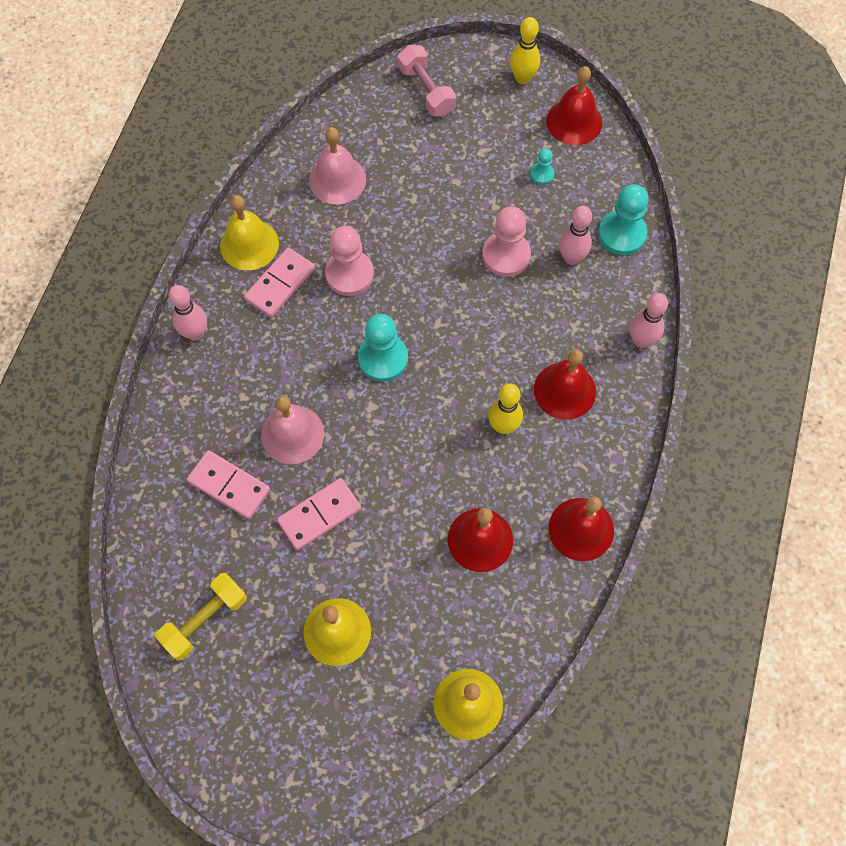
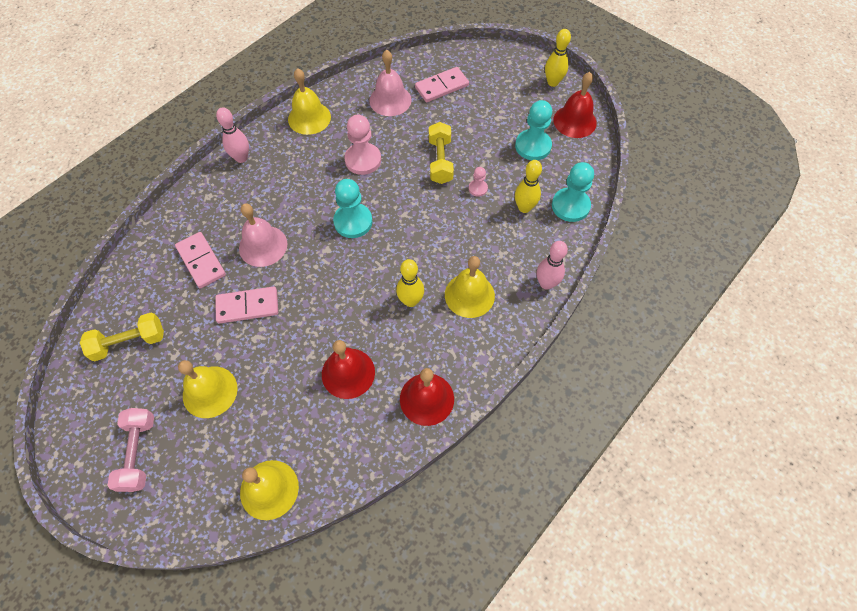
camera: 25 degrees right, 5 degrees down
pink domino [244,247,315,317] -> pink domino moved to [415,67,469,102]
pink dumbbell [398,45,456,117] -> pink dumbbell moved to [107,408,154,492]
pink pawn [482,206,531,277] -> pink pawn [469,167,488,197], size x0.51
turquoise pawn [530,148,554,185] -> turquoise pawn [515,100,552,160], size x1.95
red bell [534,349,596,420] -> yellow bell [445,256,495,318]
pink bowling pin [559,206,592,265] -> yellow bowling pin [515,160,542,213]
none -> yellow dumbbell [429,122,454,184]

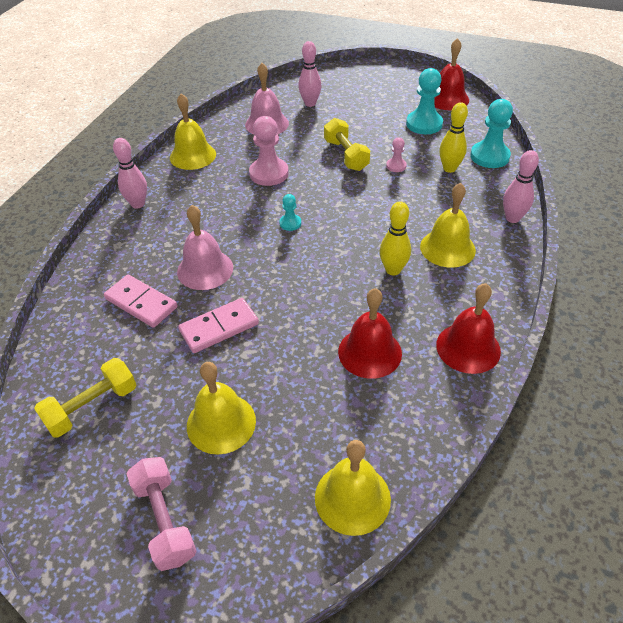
camera: 20 degrees left, 15 degrees down
turquoise pawn [333,179,372,238] -> turquoise pawn [279,194,301,231], size x0.51
pink domino [415,67,469,102] -> pink bowling pin [298,41,321,107]
yellow bowling pin [545,29,571,87] -> none

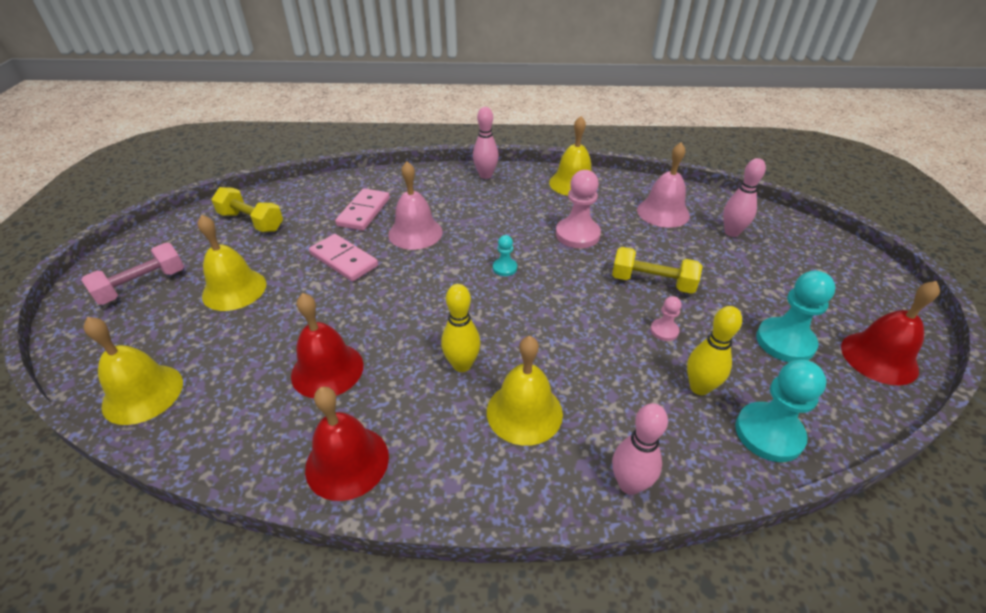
camera: 70 degrees right, 5 degrees down
yellow dumbbell [324,118,370,171] -> yellow dumbbell turned 60 degrees clockwise [612,247,703,294]

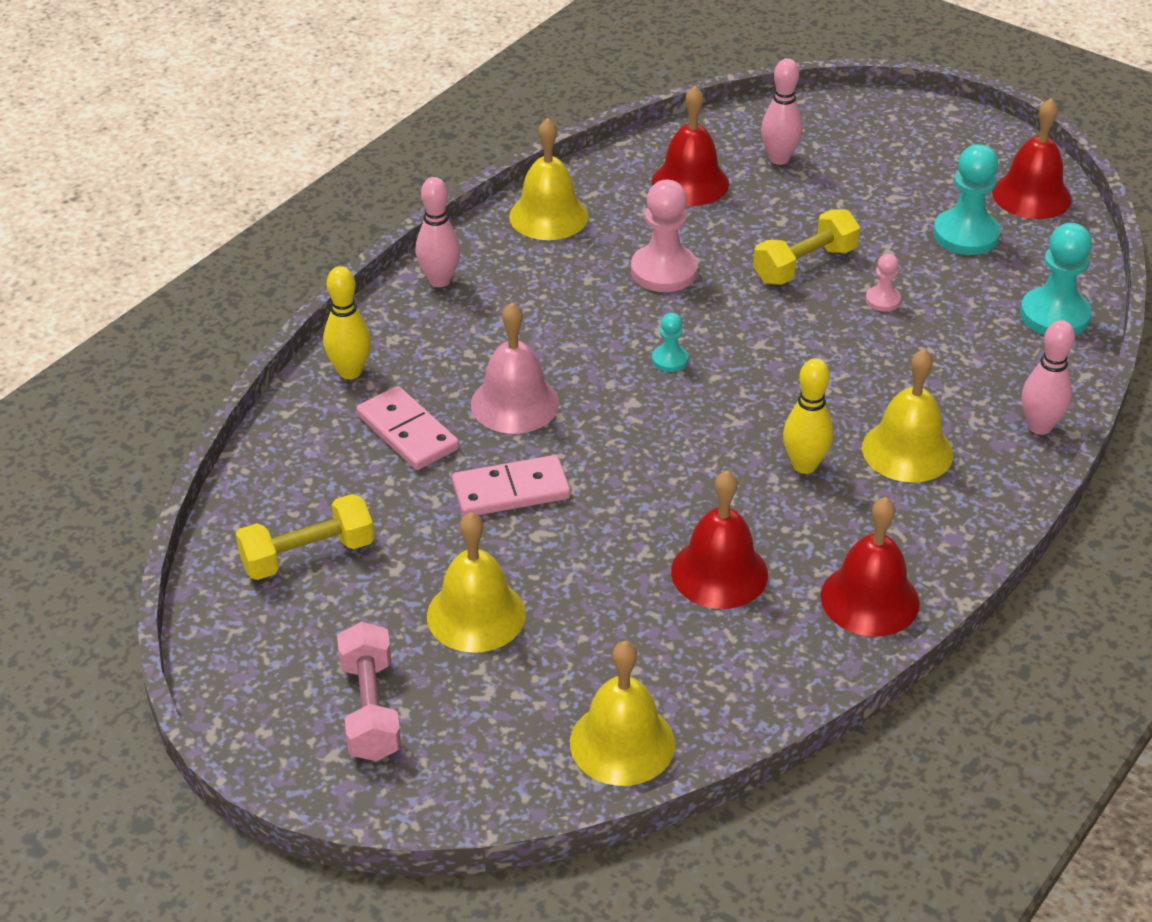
camera: 55 degrees left, 0 degrees up
pink bell [637,142,690,228] -> red bell [652,86,729,206]
yellow bowling pin [687,306,742,395] -> yellow bowling pin moved to [323,266,371,379]

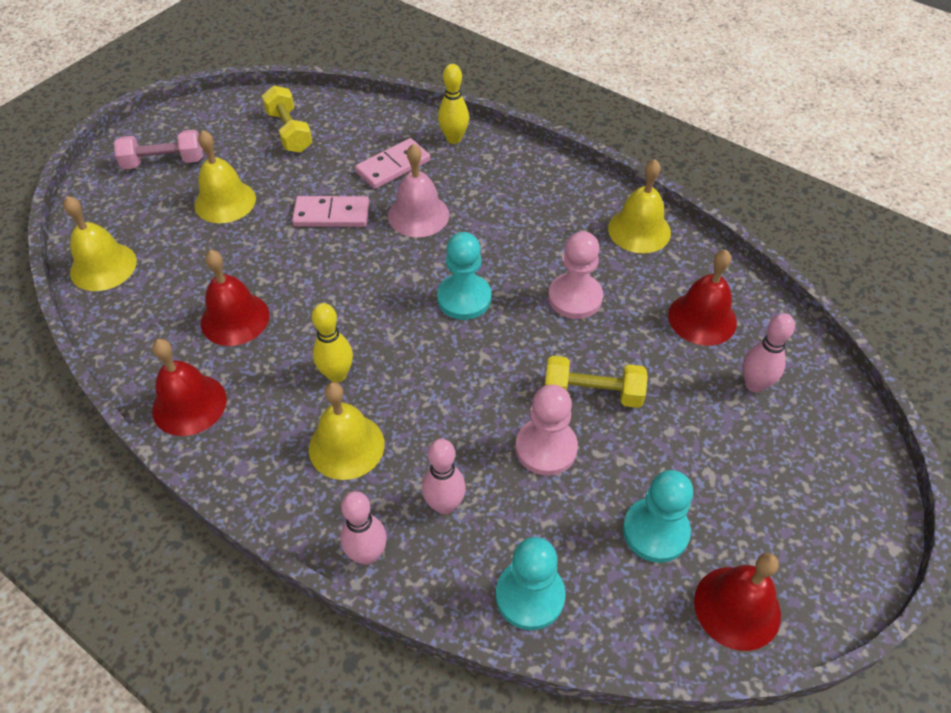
camera: 90 degrees right, 10 degrees up
pink bowling pin [416,177,460,287] -> pink bowling pin moved to [422,439,466,514]
pink domino [452,455,571,517] -> pink domino turned 75 degrees counterclockwise [292,196,369,227]
turquoise pawn [652,313,688,372] -> turquoise pawn [437,232,491,320], size x1.95
yellow dumbbell [753,209,860,285] -> yellow dumbbell turned 45 degrees counterclockwise [545,356,648,408]
pink pawn [866,254,901,311] -> pink pawn [515,385,578,476], size x1.95

